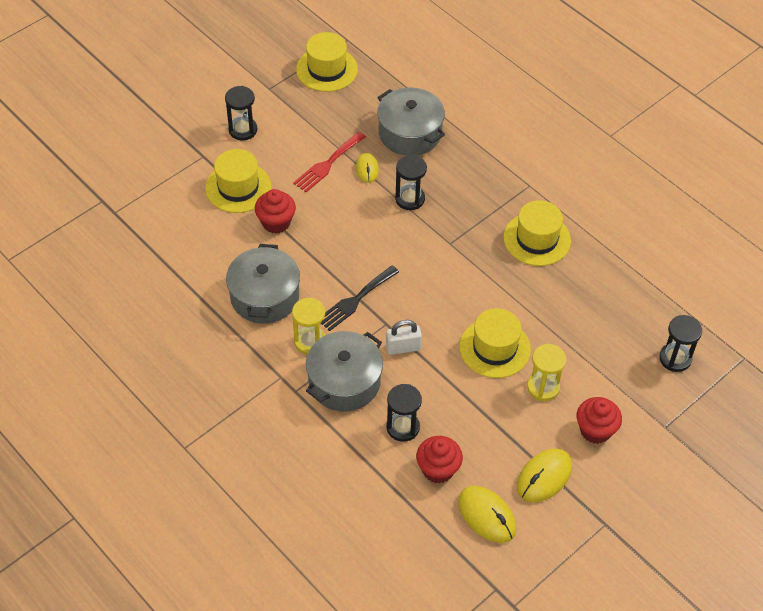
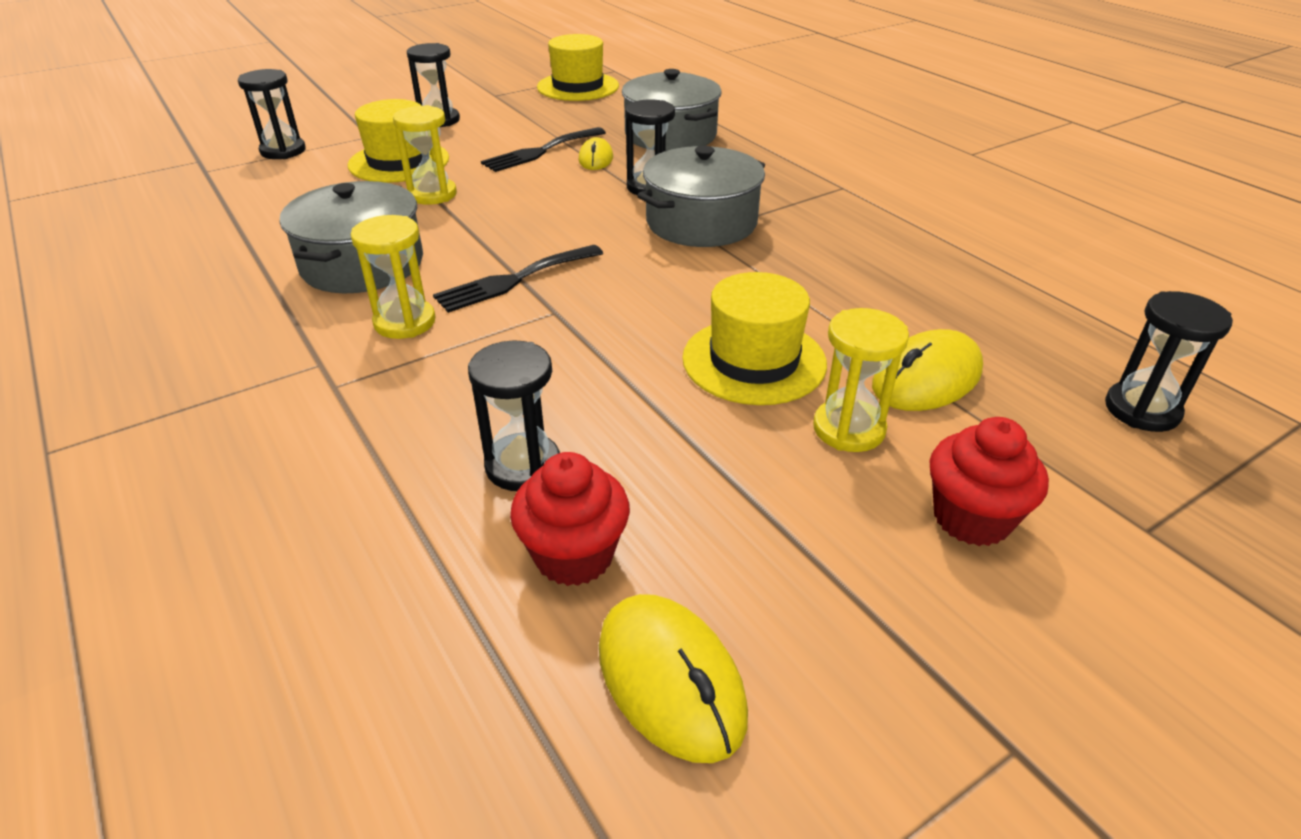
camera: 10 degrees right, 15 degrees down
red cupcake [255,189,296,234] -> yellow hourglass [393,105,457,205]
red fork [293,132,366,192] -> black fork [481,127,606,172]
grey pot [306,331,383,412] -> grey pot moved to [637,146,765,247]
white padlock [386,320,422,355] -> none
yellow hat [503,200,571,266] -> none
yellow mouse [517,448,572,503] -> yellow mouse moved to [872,329,983,411]
none -> black hourglass [238,69,306,159]

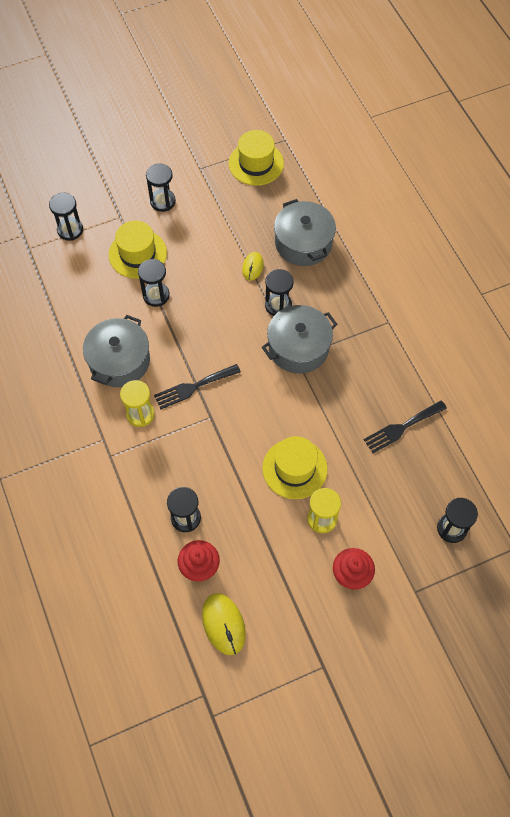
camera: 10 degrees right, 25 degrees up
yellow hourglass [393,105,457,205] -> black hourglass [138,259,170,307]
black fork [481,127,606,172] -> black fork moved to [364,400,447,453]
yellow mouse [872,329,983,411] -> none

